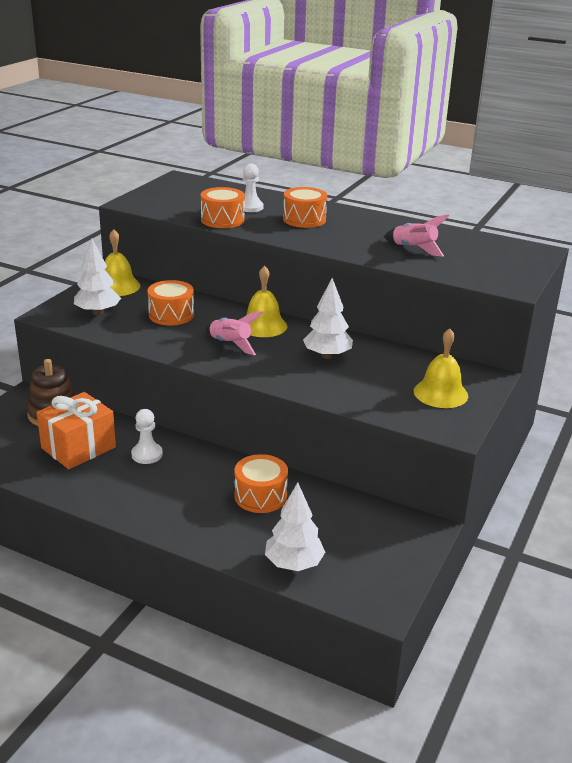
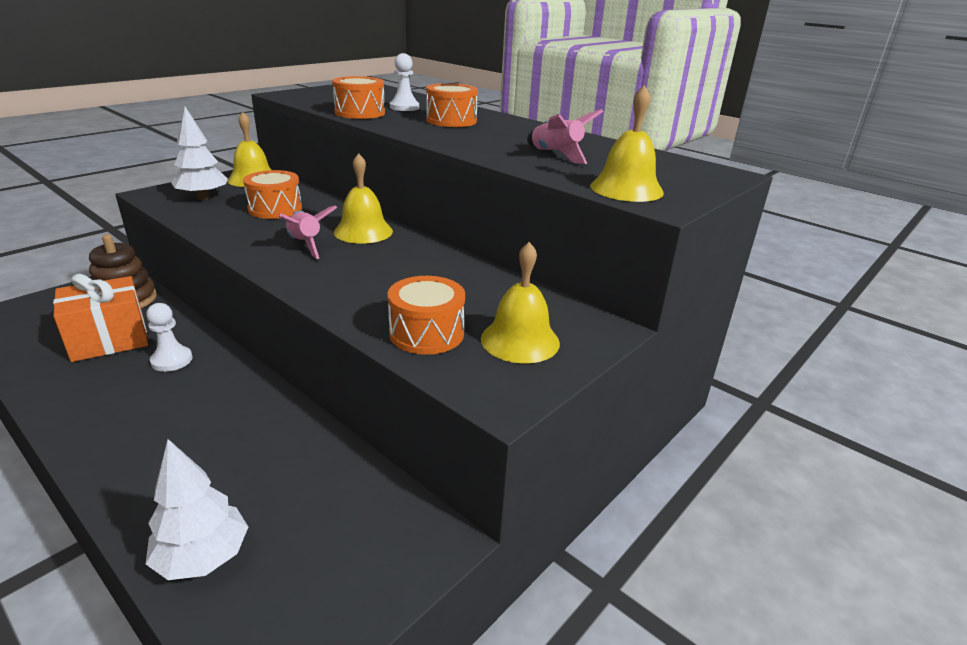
camera: 15 degrees right, 0 degrees up
orange drum [235,454,288,513] -> orange drum moved to [388,276,465,355]
white tree [303,278,353,359] -> none
none -> yellow bell [590,85,664,202]

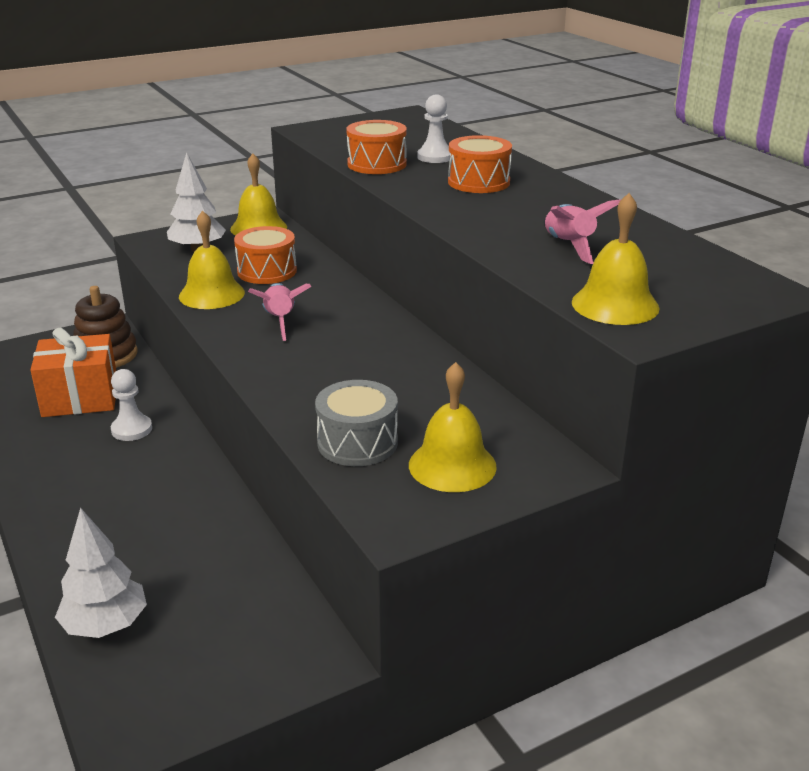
camera: 20 degrees right, 0 degrees up
yellow bell [334,153,393,244] -> yellow bell moved to [179,211,245,309]
orange drum [388,276,465,355] -> grey drum [315,380,398,466]

